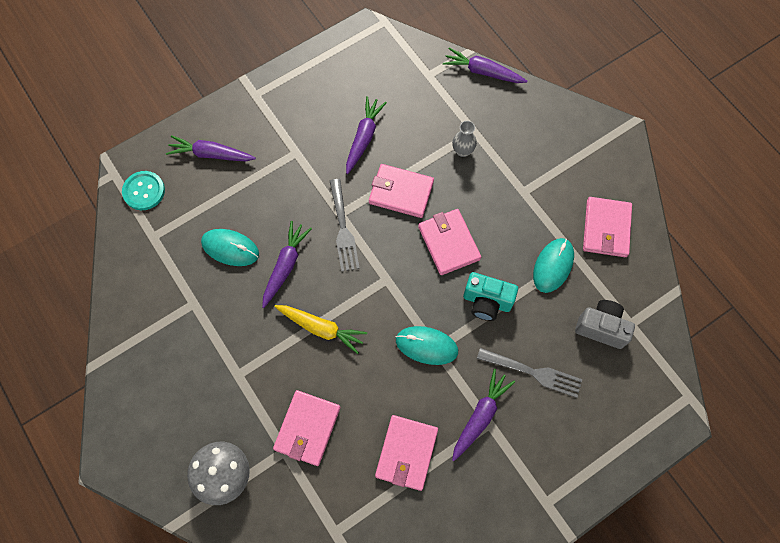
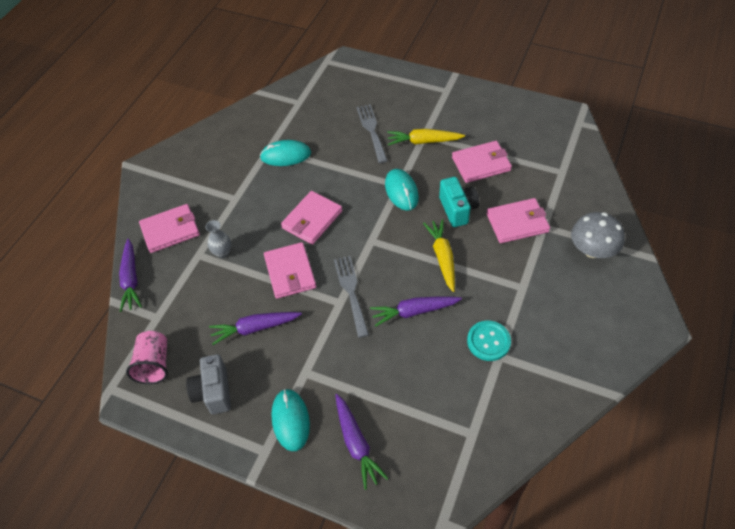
camera: 120 degrees left, 15 degrees down
turquoise button [122,171,165,210] -> turquoise button moved to [467,321,511,361]
turquoise mouse [201,229,259,266] -> turquoise mouse moved to [271,389,310,451]
grey fork [330,179,360,272] -> grey fork turned 60 degrees counterclockwise [334,256,369,338]
purple carrot [452,369,515,461] -> yellow carrot [387,129,465,146]
turquoise camera [463,272,518,321] -> turquoise camera moved to [439,177,479,227]
grey camera [575,300,635,349] -> grey camera moved to [186,354,231,414]
pink wallet [583,197,632,257] -> pink wallet moved to [139,204,200,253]
none -> pink cup [126,331,168,384]

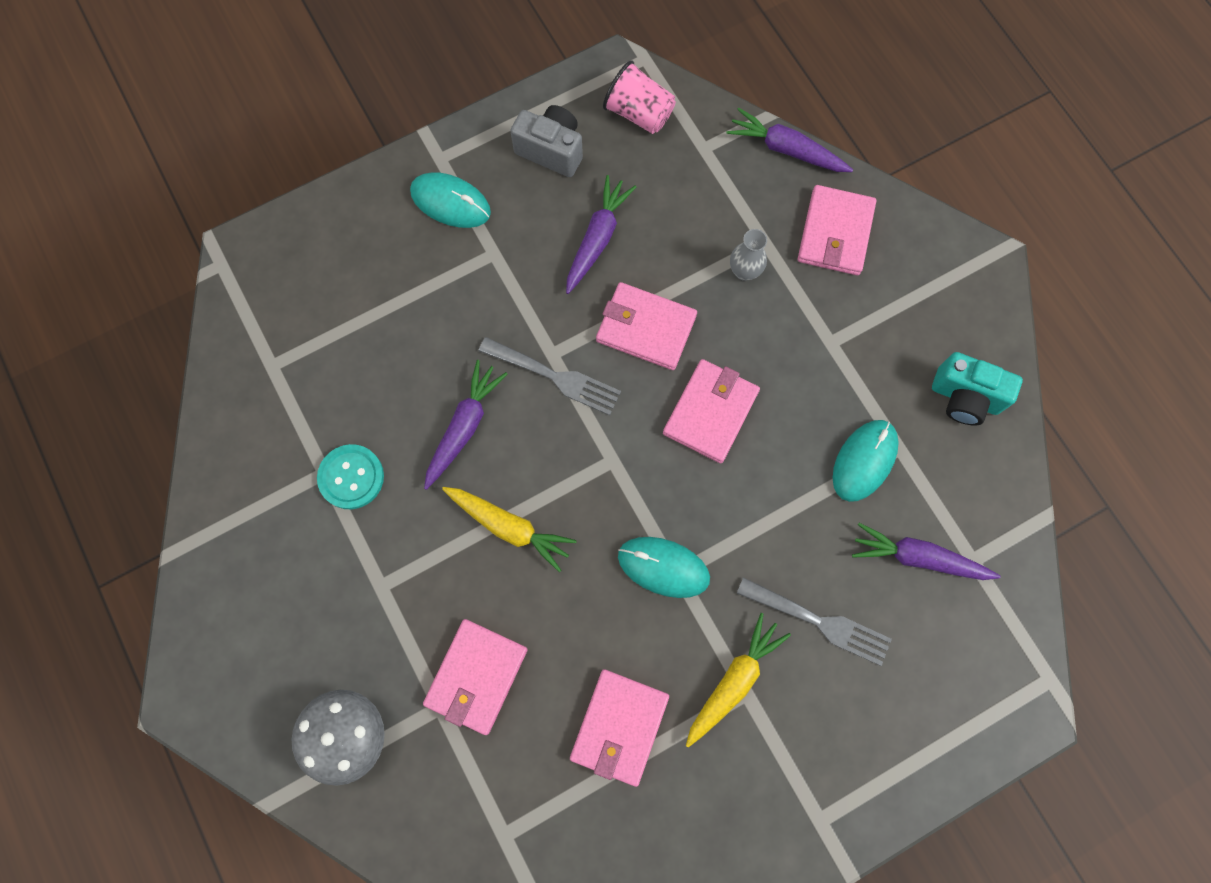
camera: 125 degrees right, 20 degrees up
pink wallet [281,191,342,245] -> pink wallet turned 45 degrees clockwise [663,359,760,463]
purple carrot [335,394,388,490] -> purple carrot moved to [852,523,1001,580]
turquoise camera [439,177,479,227] -> turquoise camera moved to [932,352,1023,426]

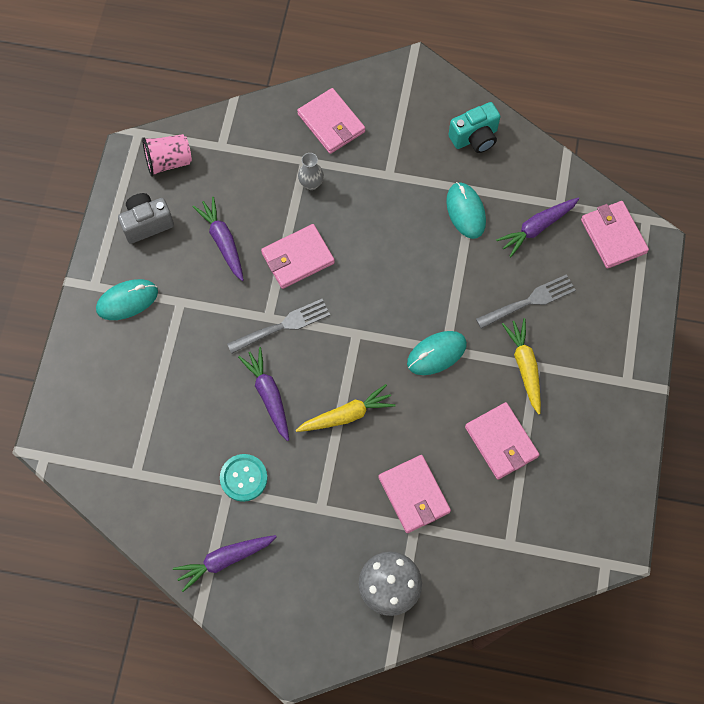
camera: 50 degrees left, 5 degrees down
pink wallet [663,359,760,463] -> pink wallet moved to [581,201,649,269]
purple carrot [726,108,853,172] -> purple carrot moved to [173,535,276,592]

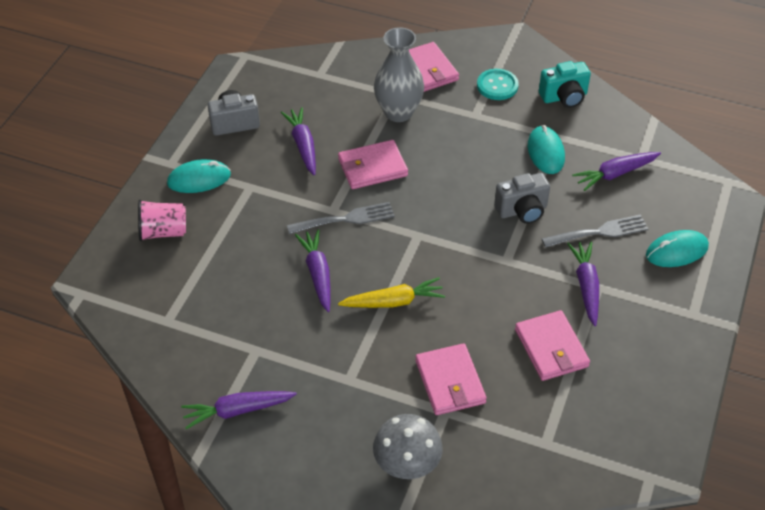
camera: 10 degrees right, 20 degrees down
pink cup [142,134,192,177] -> pink cup moved to [138,199,186,241]
turquoise button [220,454,268,502] -> turquoise button moved to [477,69,519,100]
grey vase [298,153,324,190] -> grey vase [374,27,424,122], size x2.00
turquoise mouse [407,331,467,375] -> turquoise mouse moved to [646,230,709,267]
yellow carrot [502,318,541,415] -> purple carrot [567,242,599,326]
pink wallet [581,201,649,269] -> none
none -> grey camera [494,173,550,224]

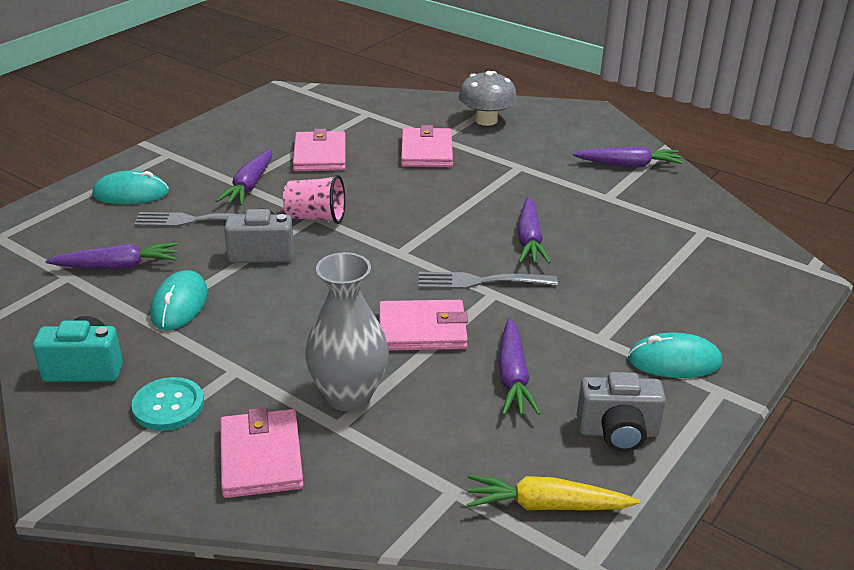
camera: 165 degrees left, 15 degrees down
pink cup [138,199,186,241] -> pink cup moved to [283,175,345,224]
yellow carrot [338,277,445,308] -> yellow carrot moved to [467,475,640,510]

